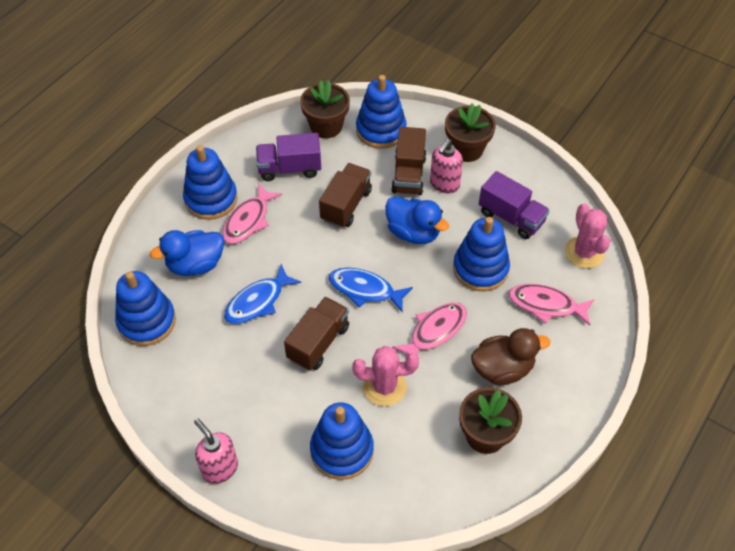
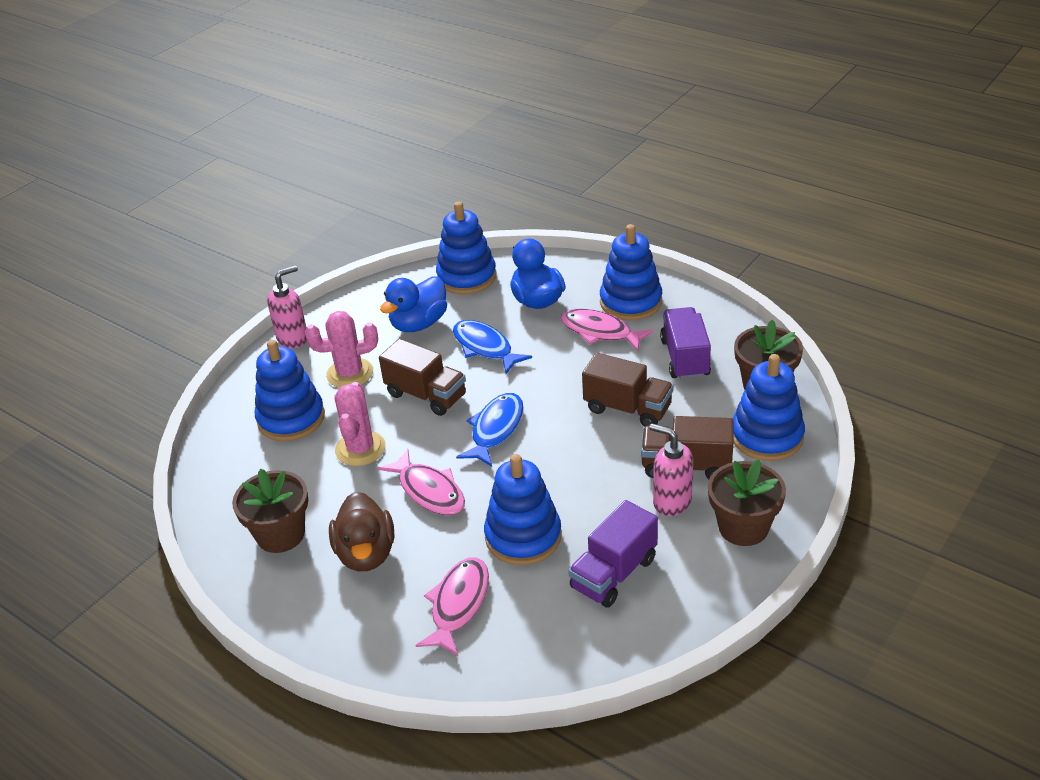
camera: 95 degrees right, 15 degrees down
blue duck [385,196,449,244] -> blue duck moved to [380,276,447,332]
pink cactus [565,203,610,269] -> pink cactus moved to [305,311,378,388]

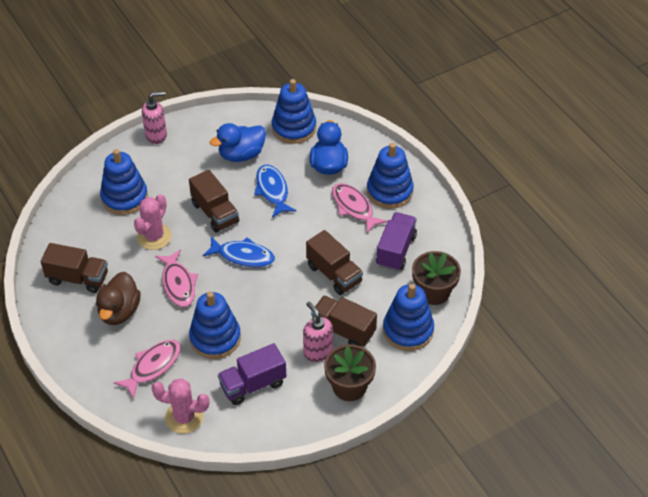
camera: 20 degrees right, 10 degrees up
brown flower pot [232,468,308,553] -> brown truck [41,243,108,293]
pink cactus [305,311,378,388] -> pink cactus moved to [152,378,209,434]
blue fish [456,393,523,467] -> blue fish turned 60 degrees clockwise [202,237,275,267]

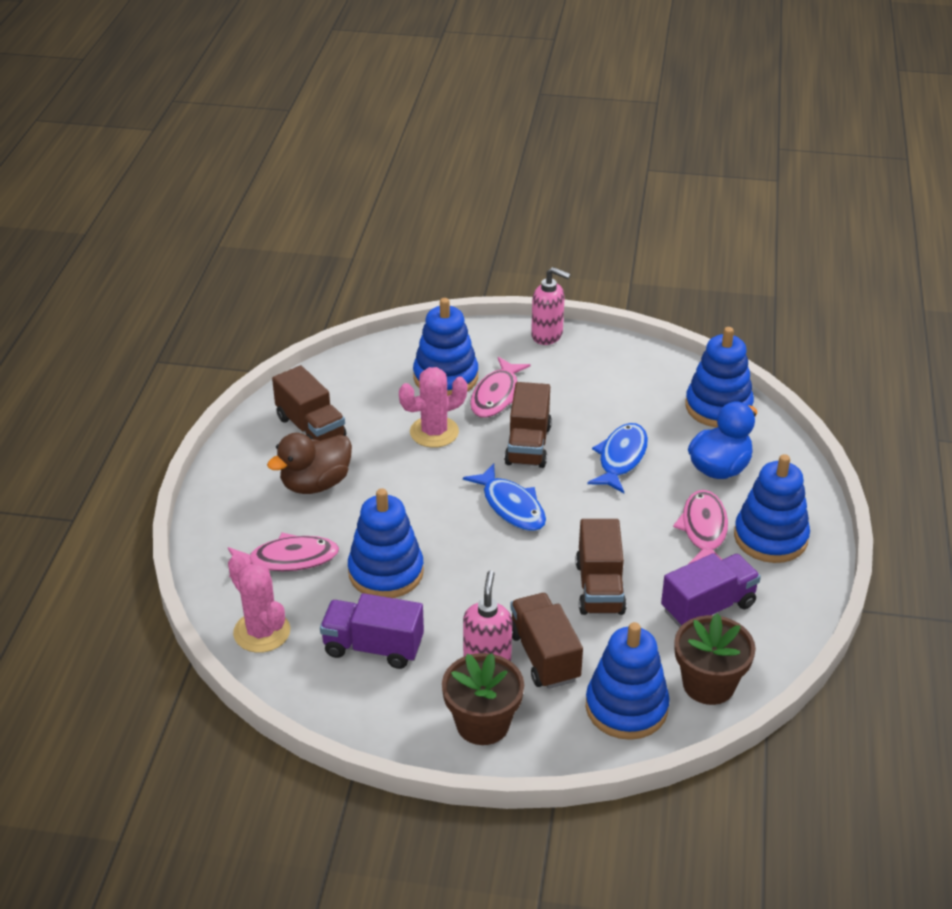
camera: 40 degrees right, 10 degrees down
pink fish [155,249,198,307] -> pink fish moved to [470,357,531,418]
blue duck [210,123,266,162] -> none

